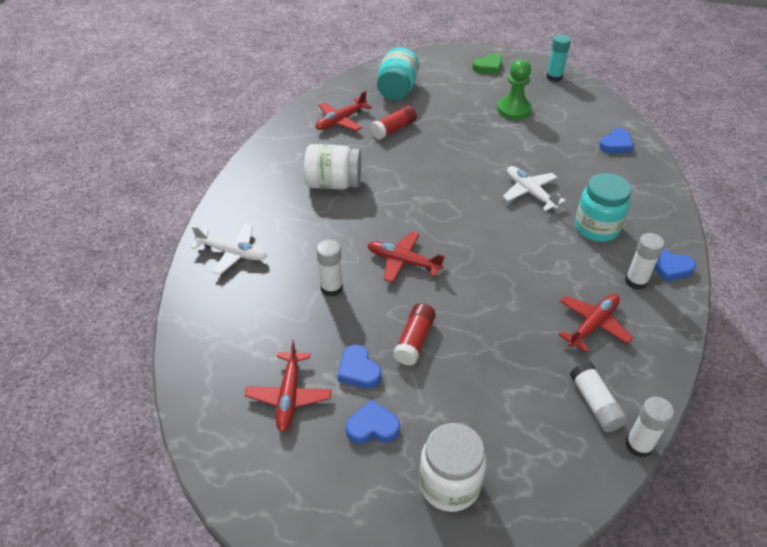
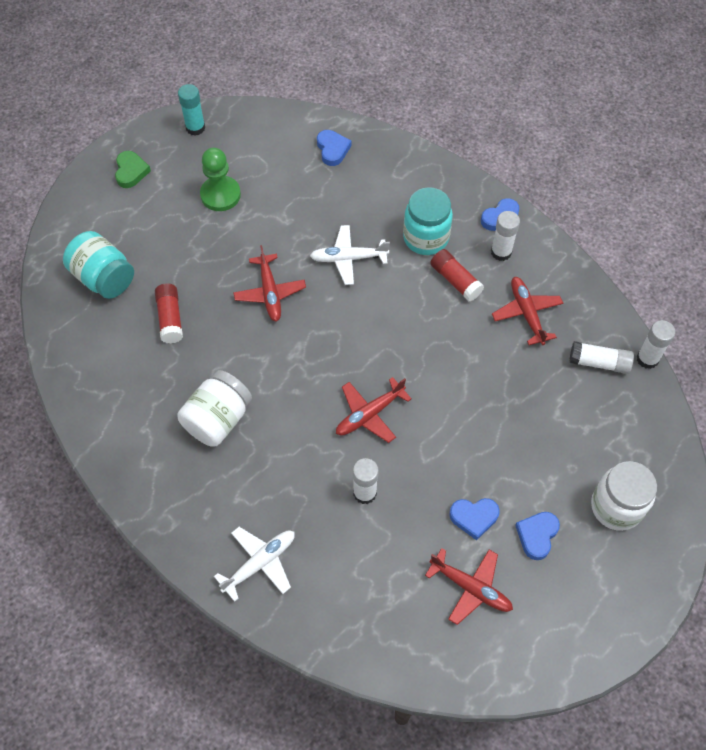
camera: 60 degrees left, 15 degrees up
red plane [316,91,372,131] -> red plane moved to [233,245,306,322]
red glue stick [393,303,436,366] -> red glue stick moved to [430,249,484,302]

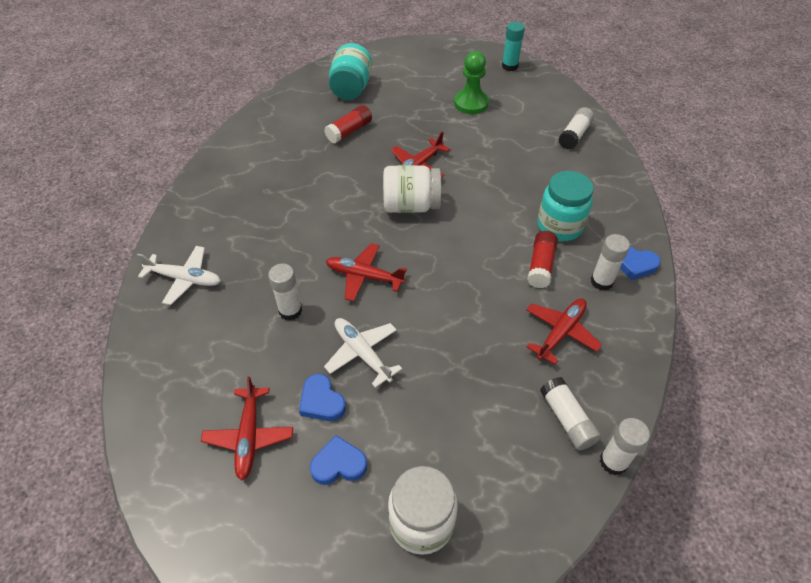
camera: 55 degrees right, 10 degrees down
green heart [115,151,151,188] -> none
white jar [177,370,252,447] -> white jar moved to [383,165,441,213]
white plane [310,225,390,285] -> white plane moved to [324,318,402,388]
blue heart [317,130,351,166] -> white glue stick [558,107,594,149]

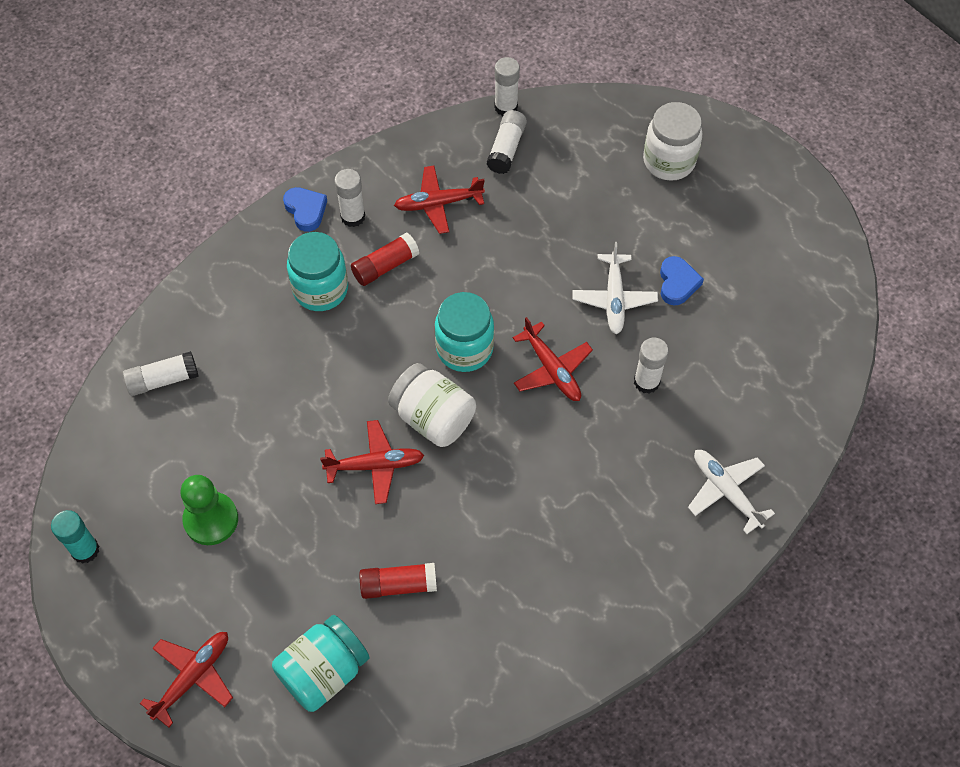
camera: 140 degrees left, 10 degrees up
red plane [201,376,293,480] -> red plane moved to [140,632,233,728]
blue heart [310,435,367,485] -> none
none -> turquoise jar [435,292,494,372]

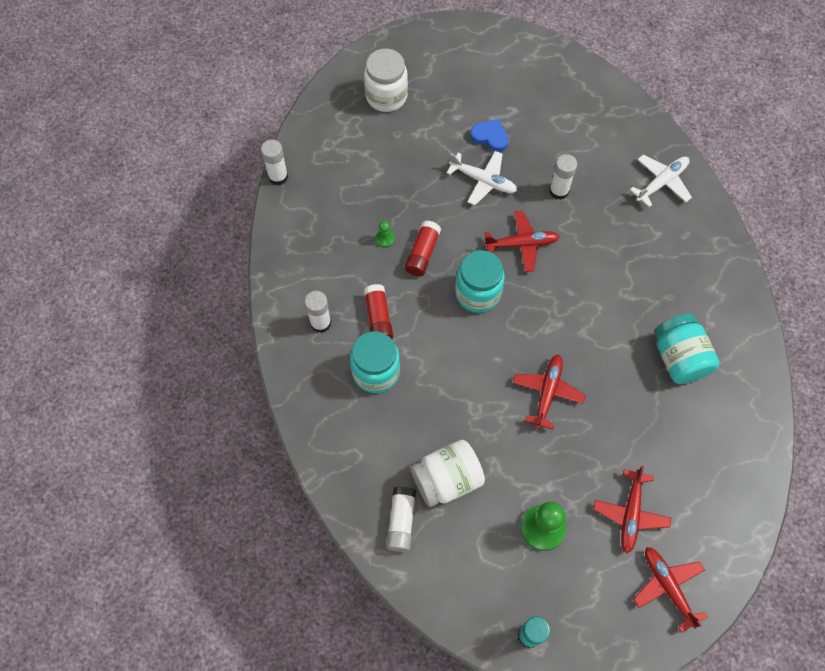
camera: 65 degrees left, 5 degrees up
turquoise jar [272,615,370,712] -> turquoise jar moved to [655,314,720,384]
blue heart [283,187,327,232] -> none
red glue stick [359,563,437,599] -> red glue stick moved to [405,220,441,277]
white jar [388,363,476,447] -> white jar moved to [411,440,485,507]
red plane [394,165,485,234] -> red plane moved to [593,466,671,554]
white glue stick [487,110,527,174] -> none
white plane [688,450,775,534] -> white plane turned 150 degrees clockwise [630,154,692,207]
none -> green pawn [376,221,395,248]

